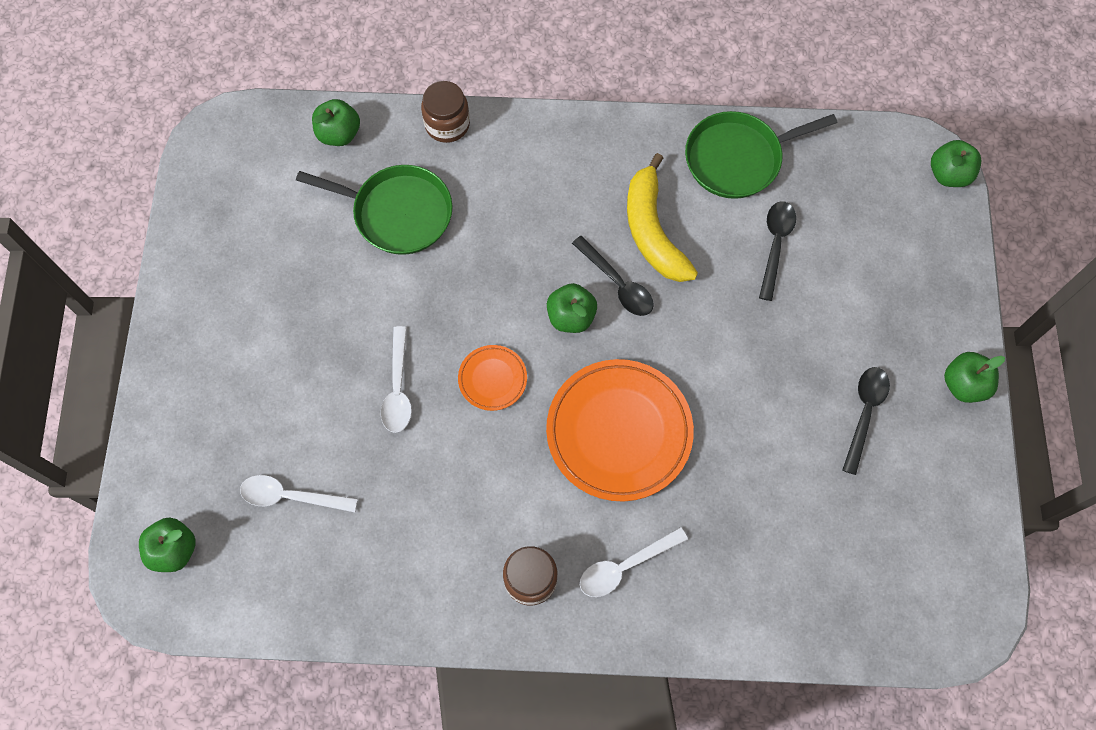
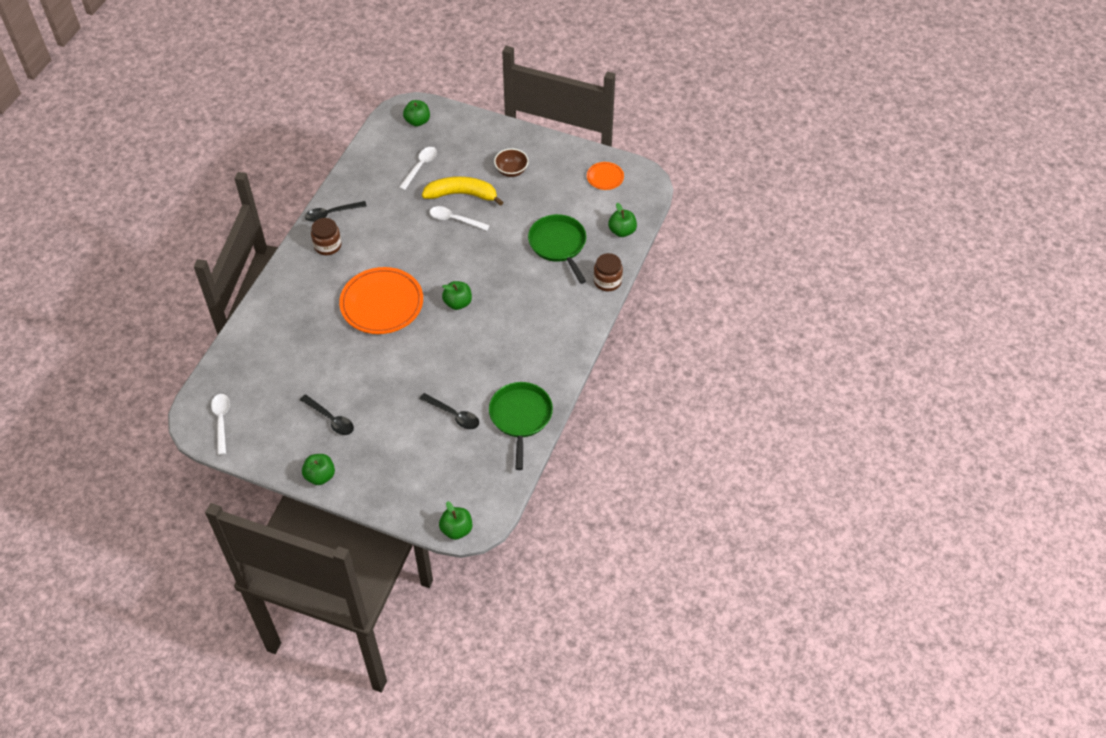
camera: 110 degrees right, 15 degrees down
green pan [296,165,453,255] -> green pan turned 120 degrees clockwise [528,214,586,284]
orange plate [458,345,527,411] -> orange plate moved to [587,162,624,190]
black spoon [572,236,654,316] -> black spoon moved to [305,201,367,222]
white spoon [580,527,688,597] -> white spoon moved to [211,394,230,455]
yellow banana [627,153,698,282] -> yellow banana moved to [422,176,503,206]
none -> brown bowl [494,148,529,177]

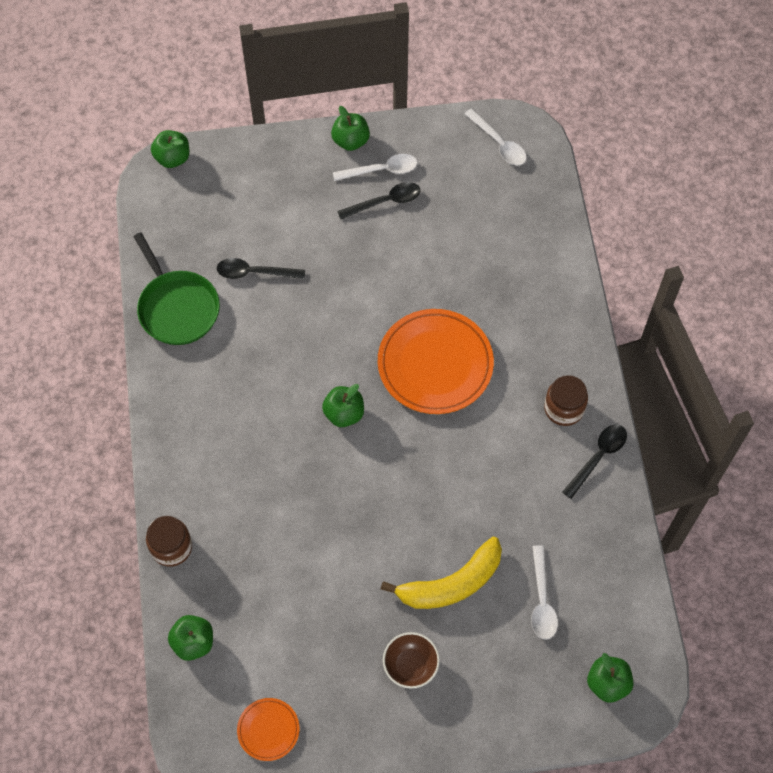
camera: 150 degrees right, 10 degrees up
black spoon [300,394,354,435] -> black spoon turned 150 degrees clockwise [337,182,421,219]
white spoon [430,206,490,231] -> white spoon moved to [333,154,417,181]
green pan [528,214,586,284] -> none

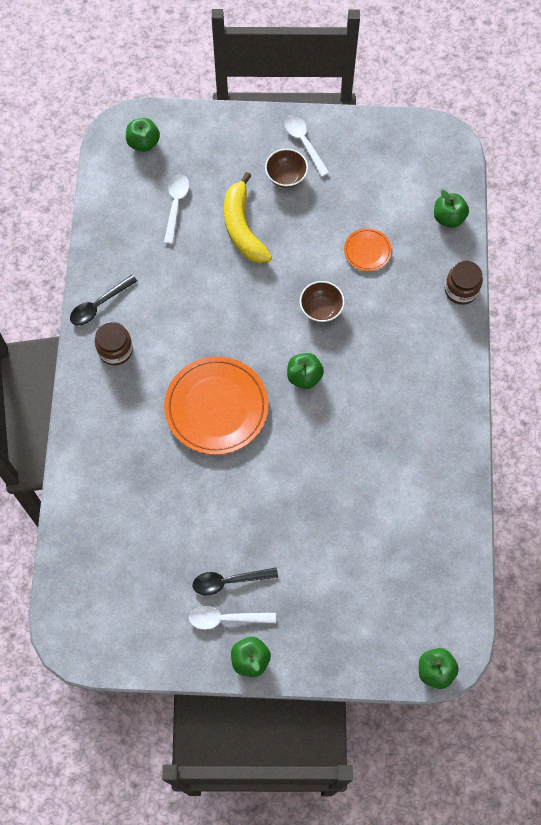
camera: 170 degrees left, 5 degrees up
green pan [133,232,220,345] -> none
black spoon [217,258,305,279] -> none
orange plate [237,698,299,761] -> orange plate moved to [344,228,392,271]
yellow banana [381,537,502,609] -> yellow banana turned 90 degrees counterclockwise [224,172,272,263]
white spoon [465,109,526,165] -> white spoon moved to [284,115,329,177]
none -> brown bowl [300,281,345,323]

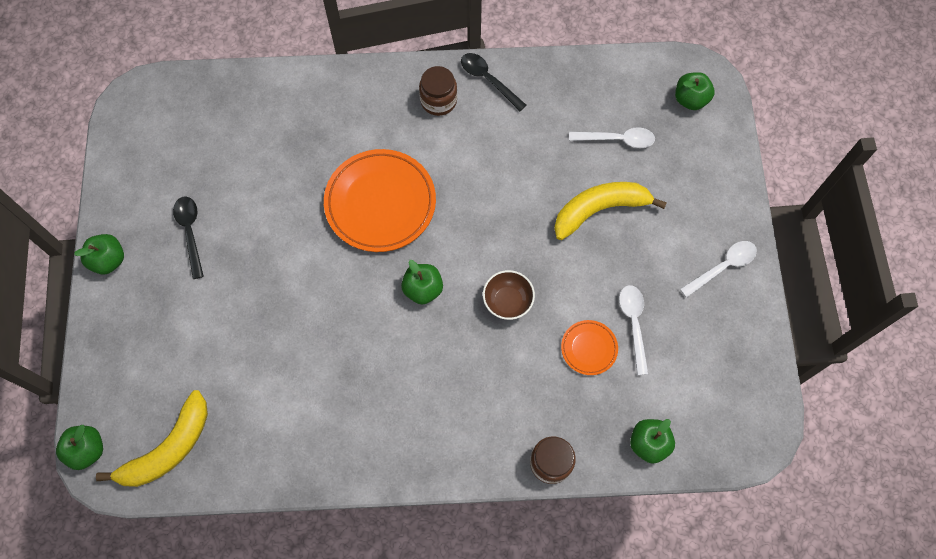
camera: 85 degrees right, 0 degrees up
white spoon [189,606,276,630] -> white spoon moved to [619,285,648,375]
brown bowl [265,149,308,188] -> none
none -> yellow banana [96,390,208,487]

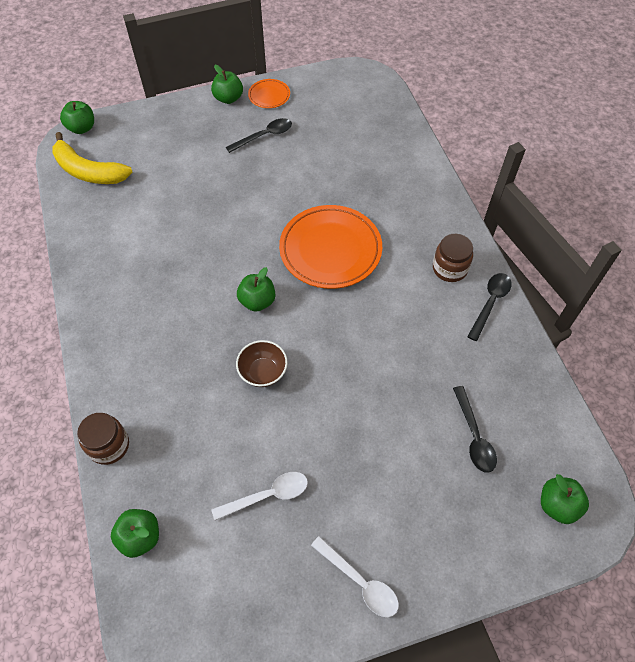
camera: 75 degrees right, 10 degrees down
yellow banana [554,182,667,240] -> none
orange plate [561,320,618,375] -> orange plate moved to [248,79,290,108]
white spoon [569,127,655,148] -> black spoon [453,386,497,473]

